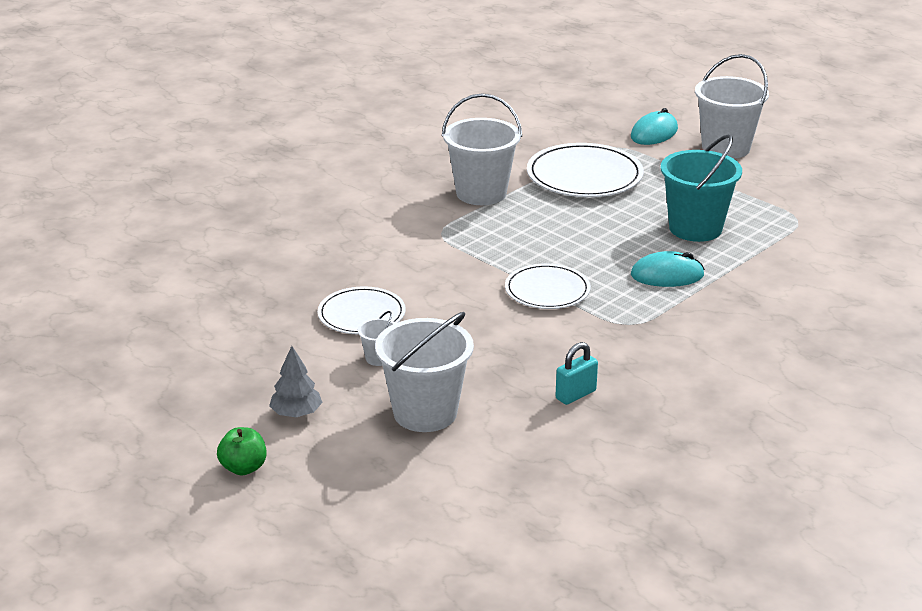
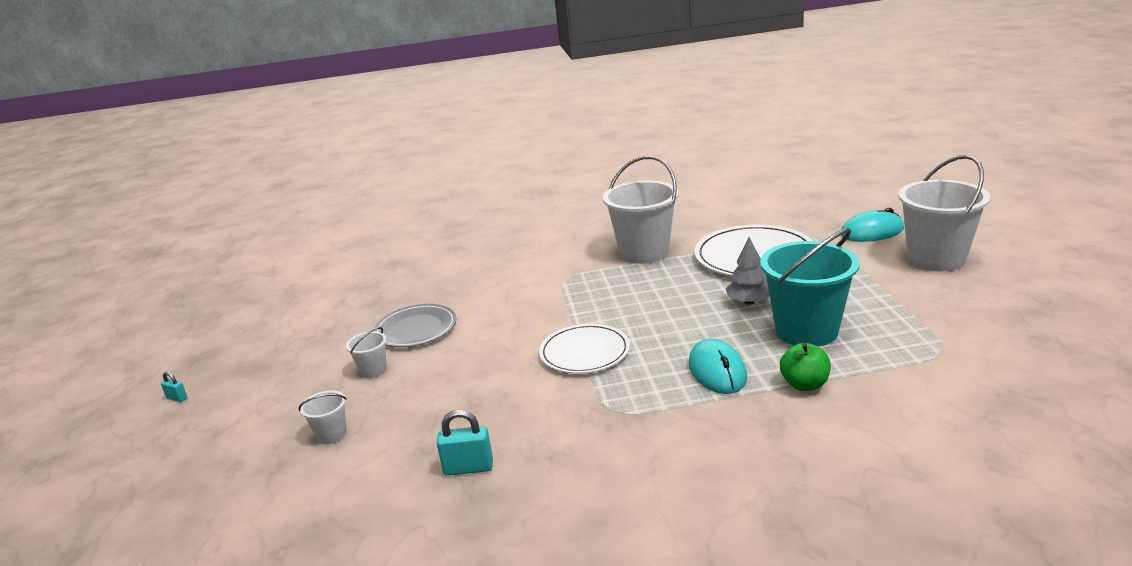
camera: 40 degrees right, 5 degrees down
green apple [217,427,266,476] -> green apple moved to [780,343,831,391]
grey tree [269,346,323,417] -> grey tree moved to [726,237,770,305]
white plate [318,286,406,335] -> grey plate [374,304,456,347]
white bucket [375,312,474,432] -> white bucket [298,390,347,444], size x0.45
turquoise mouse [631,251,705,287] -> turquoise mouse turned 45 degrees clockwise [688,338,747,394]
none -> turquoise padlock [161,372,187,402]

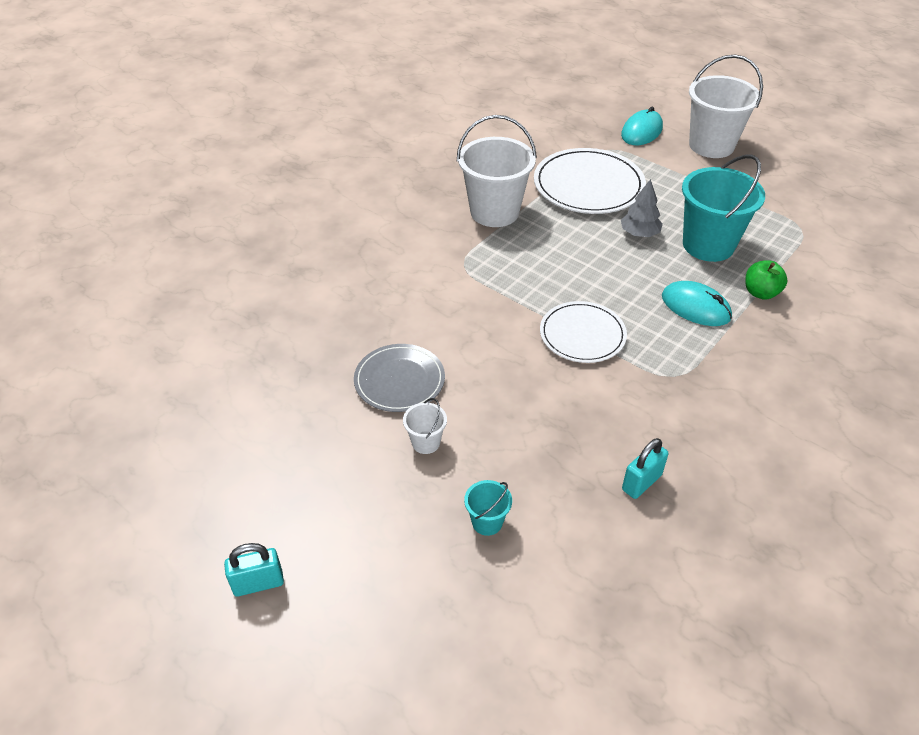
camera: 45 degrees left, 20 degrees up
turquoise padlock [161,372,187,402] -> turquoise padlock [224,543,284,597], size x1.83
white bucket [298,390,347,444] -> turquoise bucket [464,480,512,536]

